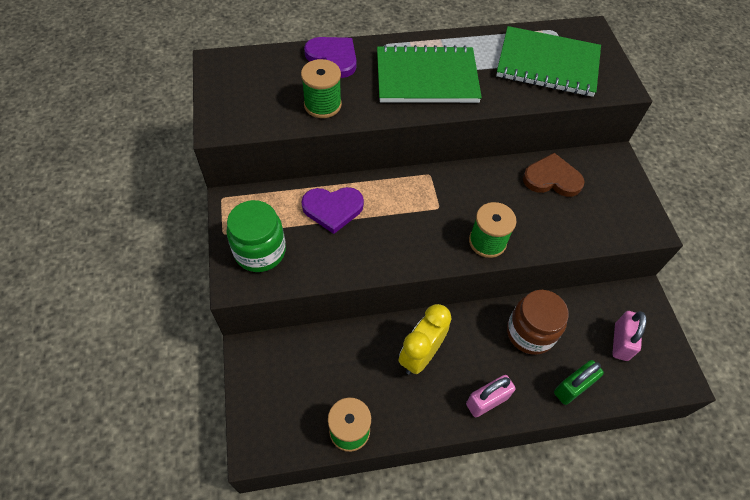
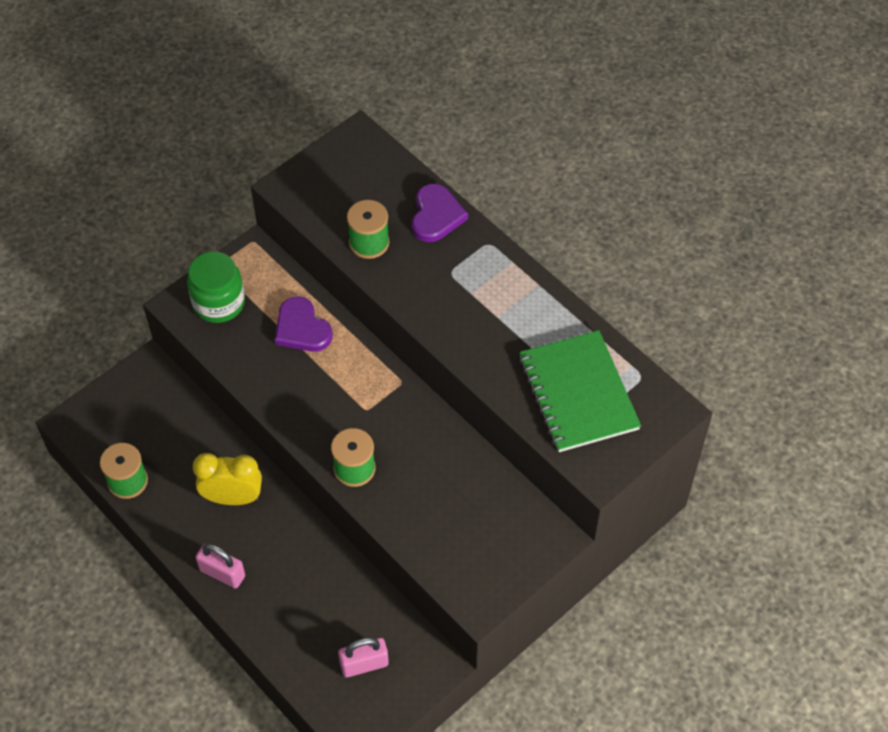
camera: 60 degrees right, 0 degrees up
green notebook [377,45,482,103] -> none
brown jar [507,290,569,355] -> none
brown heart [523,153,585,197] -> none
green padlock [554,360,604,405] -> none

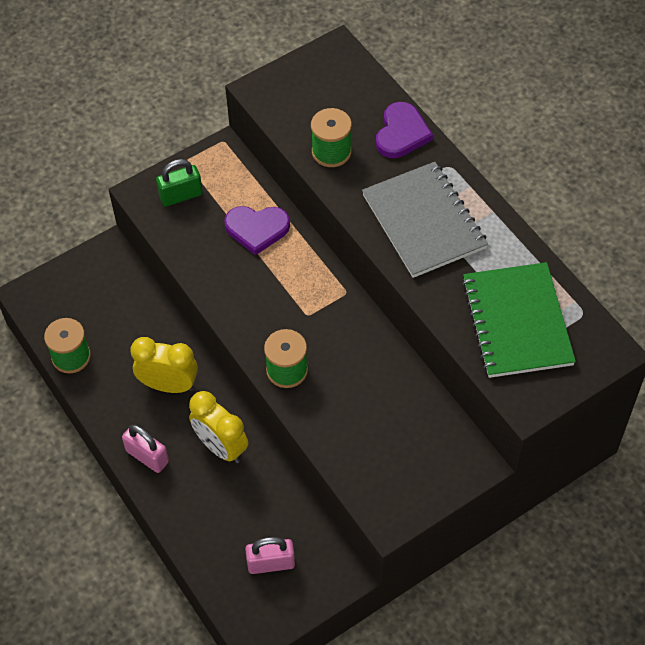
camera: 10 degrees right, 0 degrees up
green jar [187,252,245,323] -> green padlock [156,159,203,207]
purple heart [275,296,332,352] -> purple heart turned 60 degrees counterclockwise [224,206,290,255]
none -> yellow clock [189,391,248,463]
none -> grey notebook [362,162,488,278]

